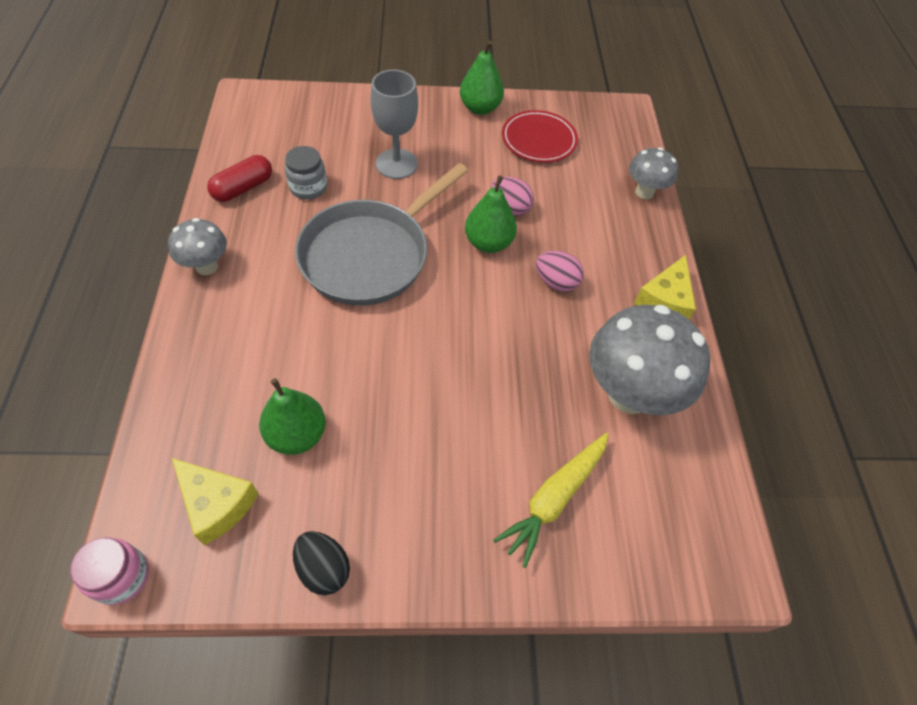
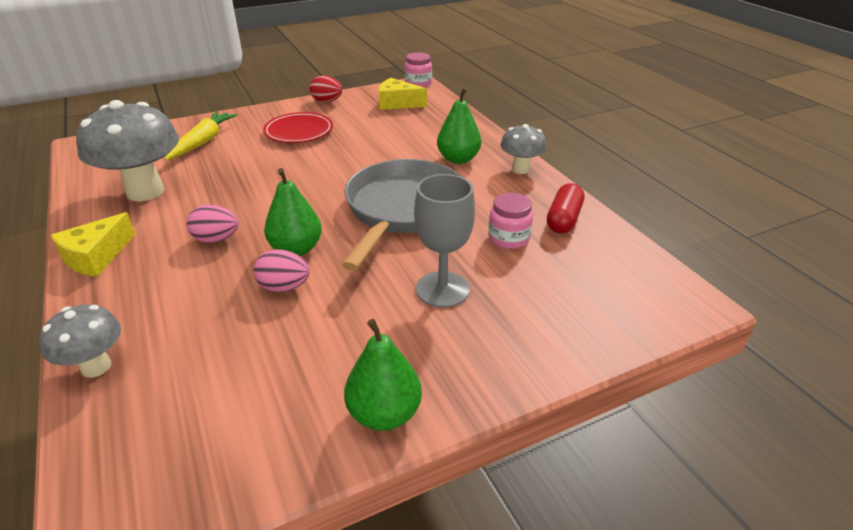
camera: 160 degrees right, 20 degrees down
green pear [259,378,326,455] -> green pear moved to [437,88,481,164]
grey jar [285,146,327,199] -> pink jar [488,193,533,249]
black egg [293,531,350,595] -> red egg [309,75,342,103]
red plate [502,110,578,162] -> red plate moved to [263,112,333,143]
yellow cheese [634,255,696,320] -> yellow cheese turned 150 degrees counterclockwise [51,212,136,277]

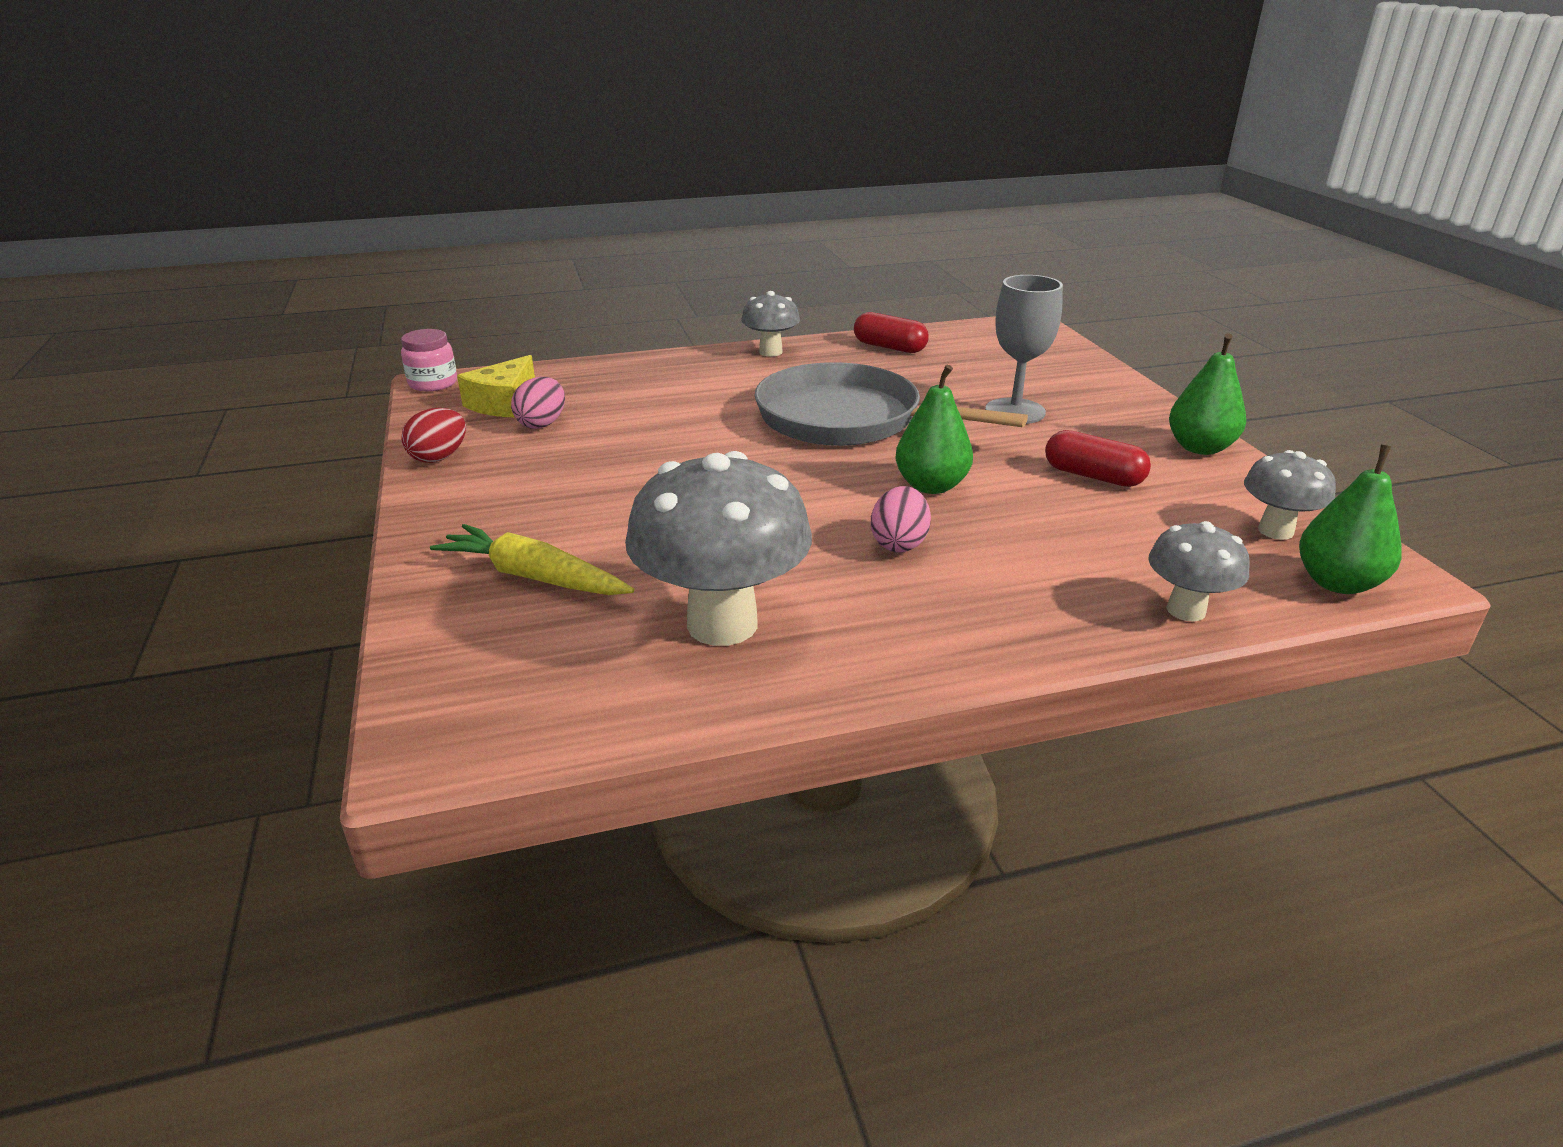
camera: 80 degrees left, 5 degrees down
yellow cheese [51,212,136,277] -> none
pink egg [254,249,310,292] -> pink egg moved to [511,377,565,429]
red plate [263,112,333,143] -> none
green pear [437,88,481,164] -> green pear moved to [1299,445,1402,594]
pink jar [488,193,533,249] -> none
none -> red capsule [1045,430,1151,487]
none -> grey mushroom [1244,450,1336,540]

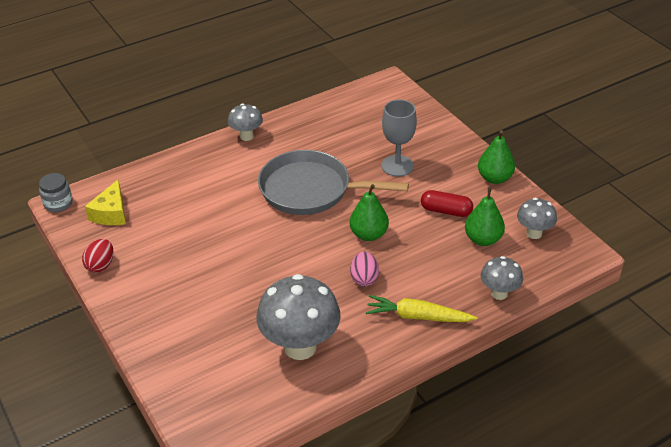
camera: 15 degrees left, 10 degrees up
pink jar [401,329,457,391] -> grey jar [39,173,73,212]
yellow carrot [430,524,634,595] -> yellow carrot moved to [366,295,477,322]
pink egg [511,377,565,429] -> none
red capsule [854,312,929,353] -> none
green pear [1299,445,1402,594] -> green pear moved to [465,187,505,246]

